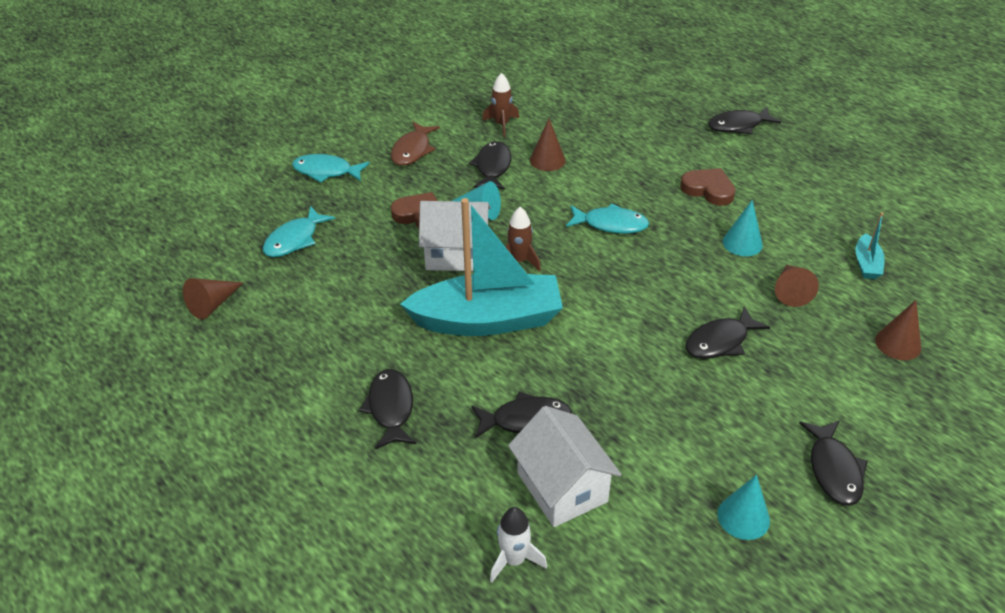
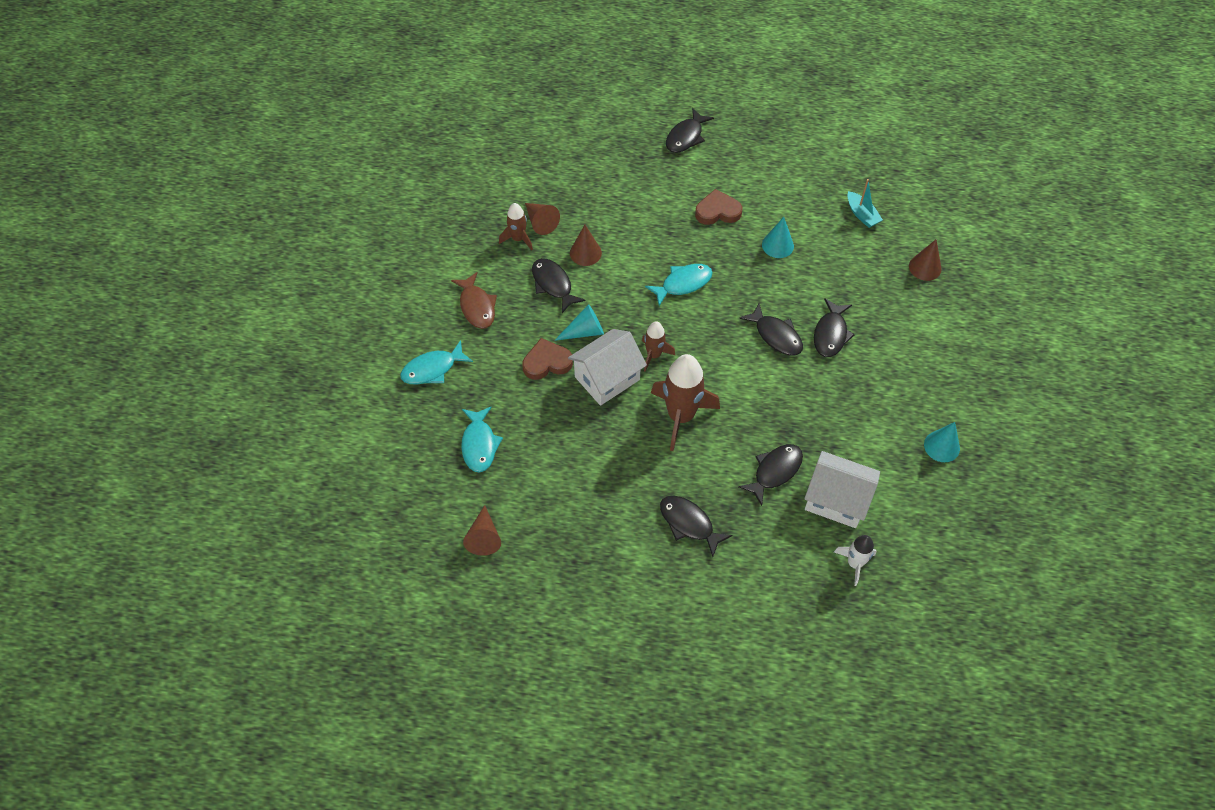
camera: 40 degrees left, 15 degrees up
turquoise boat [400,198,563,336] -> brown rocket [651,354,720,451]
brown cone [775,265,819,307] -> brown cone moved to [525,203,560,235]
black fish [799,420,868,506] -> black fish moved to [739,303,803,355]

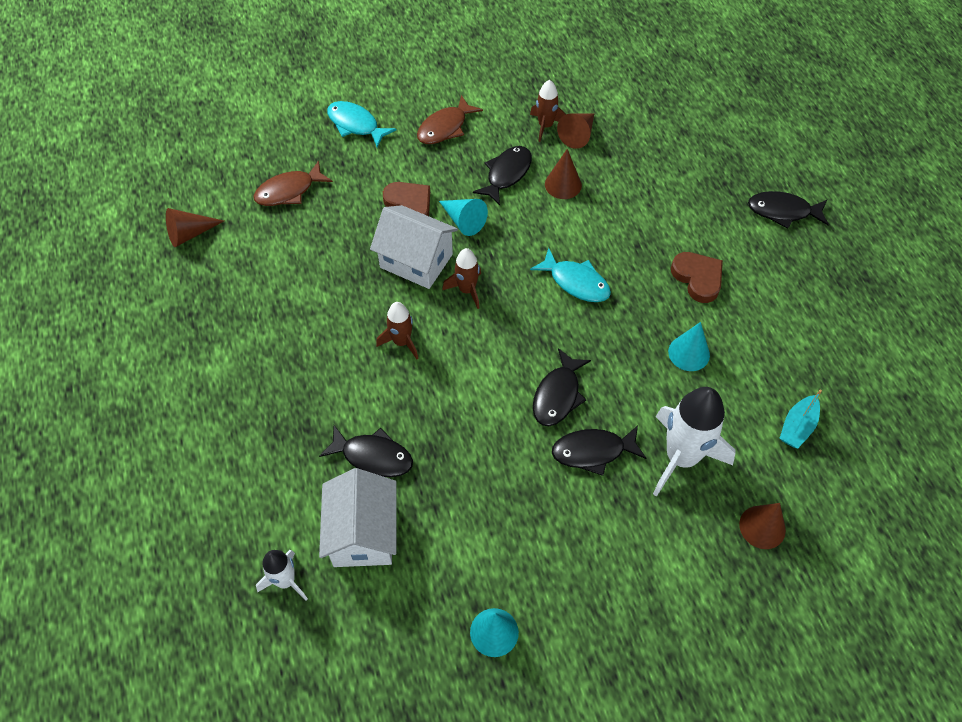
camera: 65 degrees right, 0 degrees up
turquoise fish [461,406,503,473] -> brown fish [253,161,333,206]
brown rocket [651,354,720,451] -> brown rocket [376,302,419,359], size x0.54
black fish [660,495,733,557] -> none
none -> white rocket [653,387,735,497]

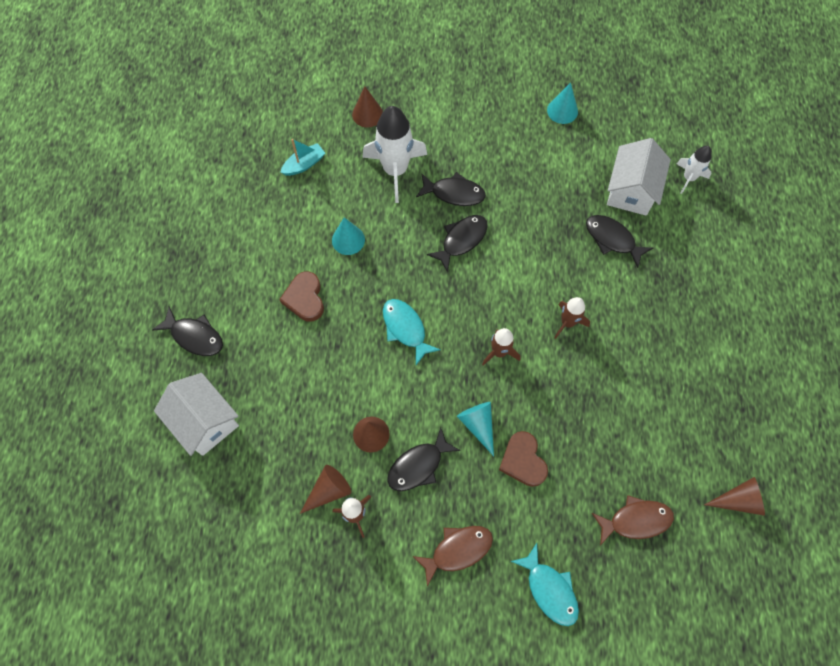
camera: 160 degrees left, 10 degrees up
white house [370,205,458,289] -> white house moved to [154,373,239,456]

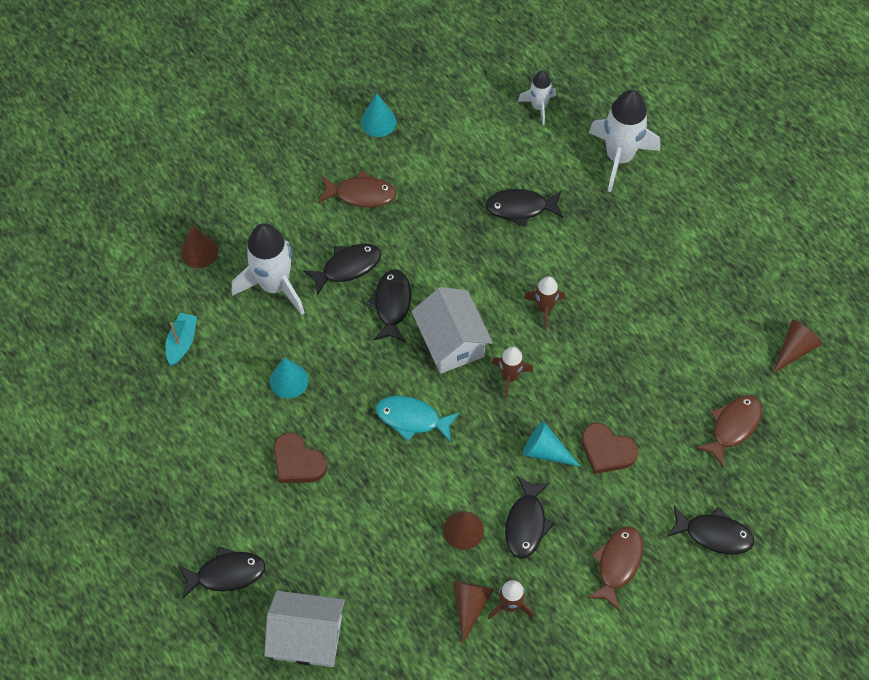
camera: 40 degrees left, 5 degrees down
turquoise fish [511,543,579,626] -> black fish [666,506,754,554]
white house [607,138,671,216] -> white house moved to [411,287,493,374]
none -> brown fish [318,171,396,207]
none -> white rocket [589,90,660,192]

